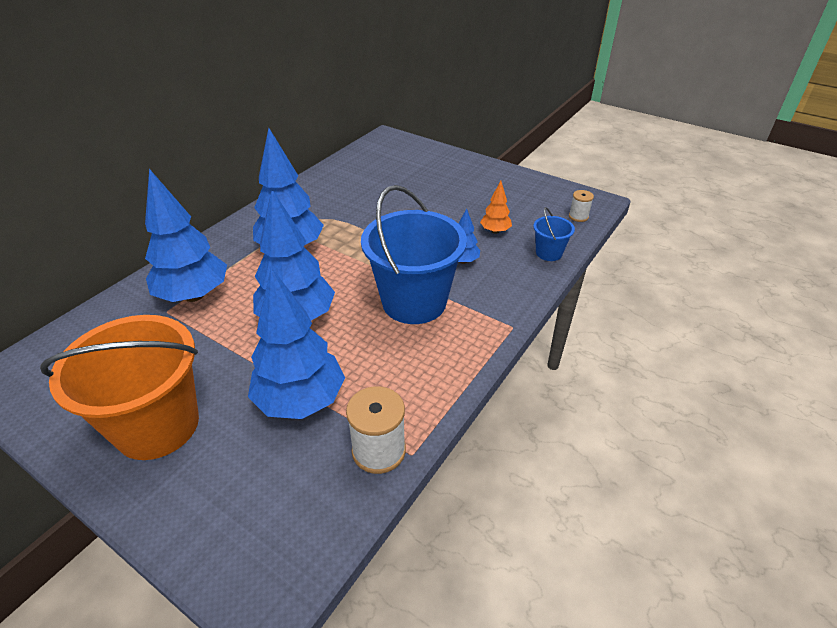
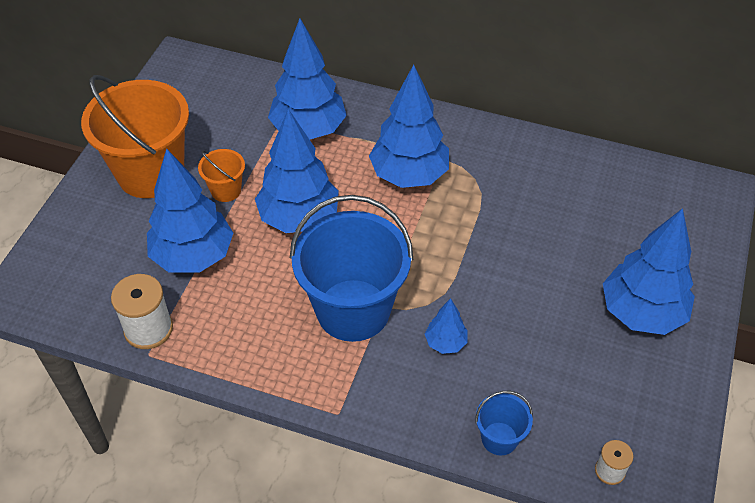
camera: 75 degrees right, 10 degrees up
orange tree [480,181,512,234] -> none
none -> orange bucket [198,149,245,202]
none -> blue tree [603,208,695,335]

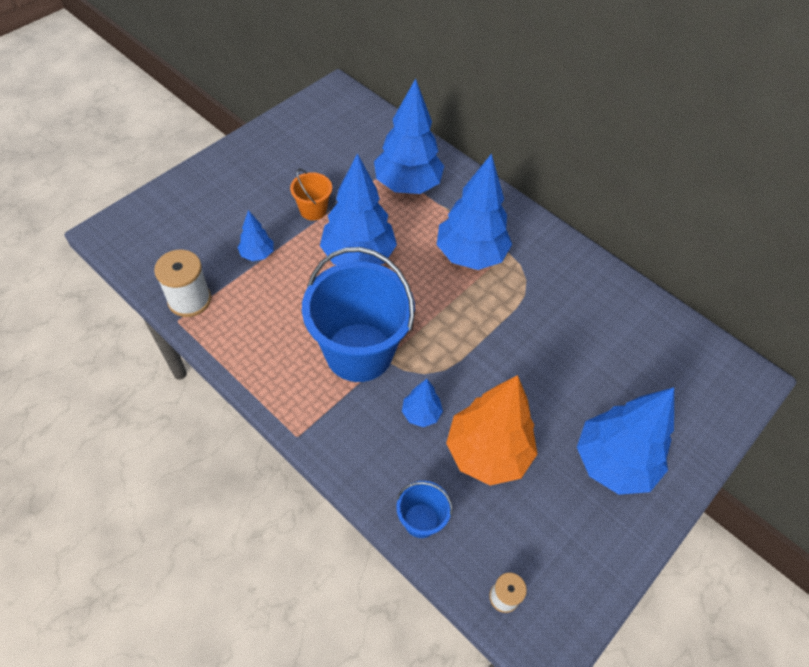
camera: 20 degrees right, 5 degrees up
orange bucket [81,75,189,198] -> none
blue tree [147,149,233,273] -> blue tree [238,210,273,261], size x0.47
none -> orange tree [446,375,538,485]

